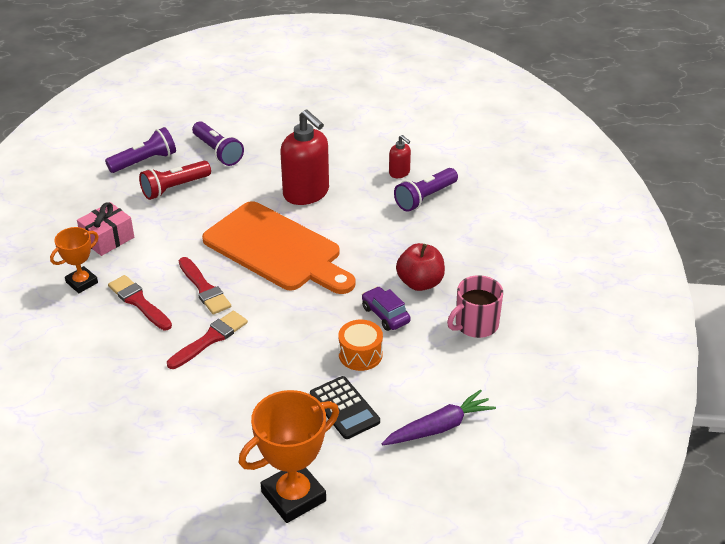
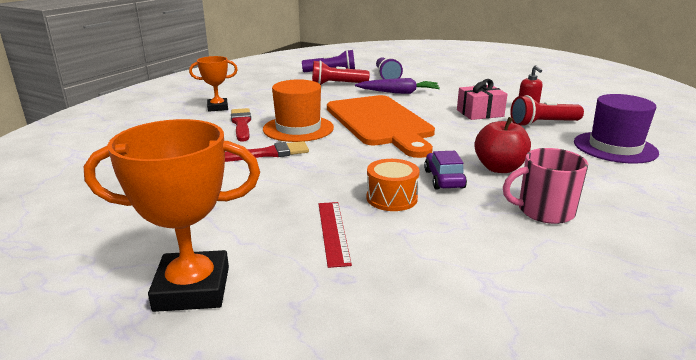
camera: 30 degrees right, 15 degrees down
pink gift [77,202,134,256] -> pink gift moved to [457,79,508,120]
red brush [179,257,231,314] -> orange hat [263,79,334,142]
red soap dispenser [281,110,329,205] -> none
black calculator [310,376,380,439] -> red ruler [319,202,352,268]
purple carrot [382,390,496,445] -> purple carrot moved to [355,78,440,94]
purple flashlight [394,168,458,212] -> red flashlight [510,95,584,127]
none -> purple hat [574,94,659,164]

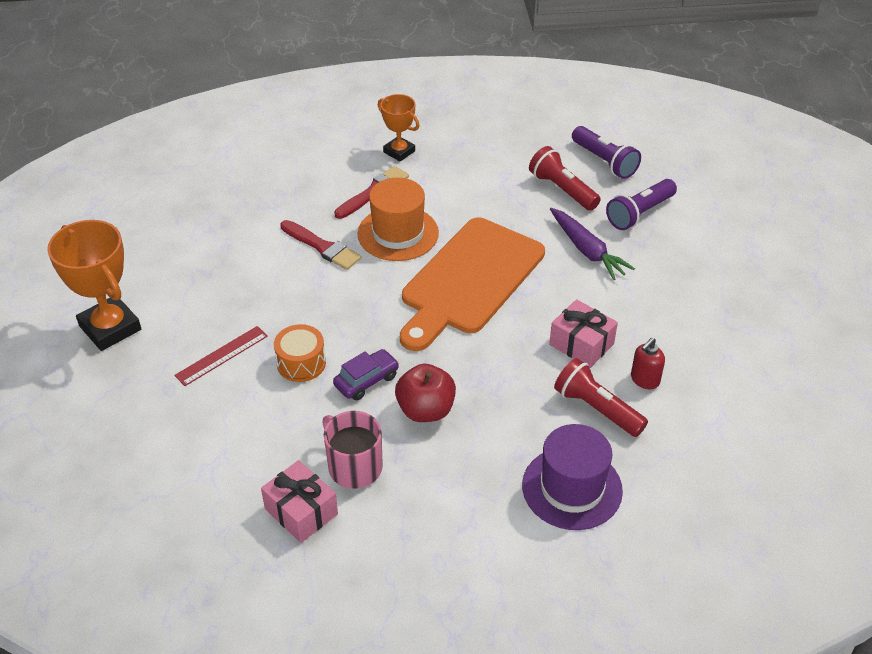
camera: 55 degrees right, 20 degrees up
none -> pink gift [261,460,338,543]

